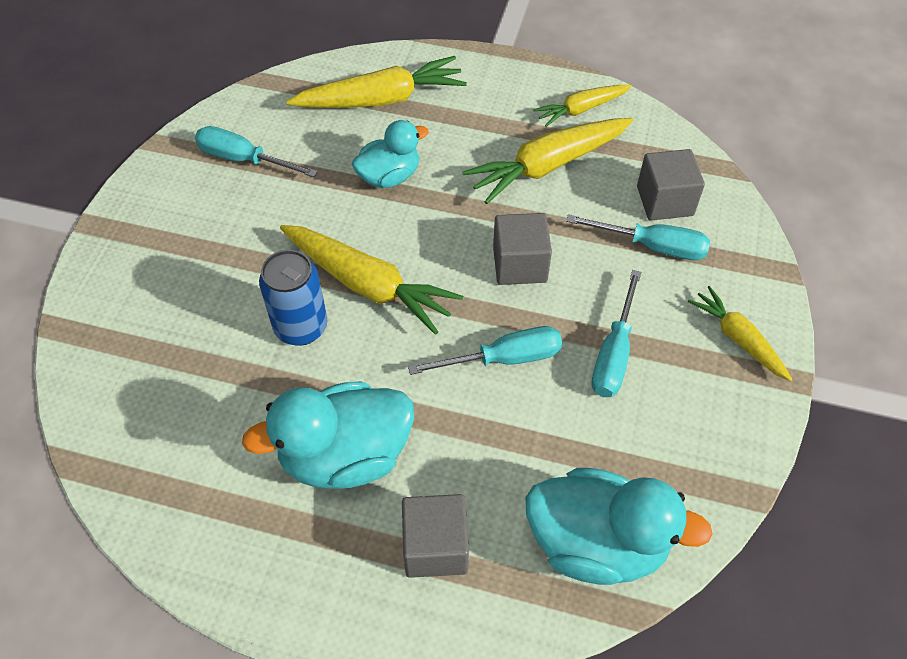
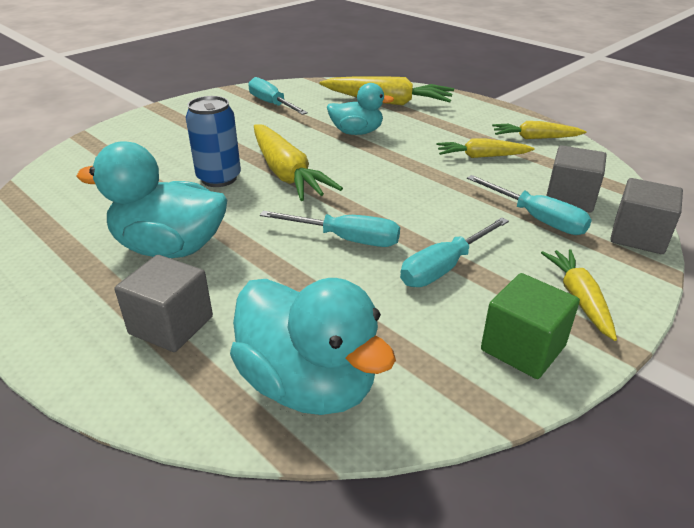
camera: 30 degrees right, 20 degrees down
yellow carrot [462,118,633,204] -> yellow carrot [437,139,535,158], size x0.59
grey cube [493,213,552,285] -> grey cube moved to [610,178,683,254]
none -> green cube [481,273,580,379]

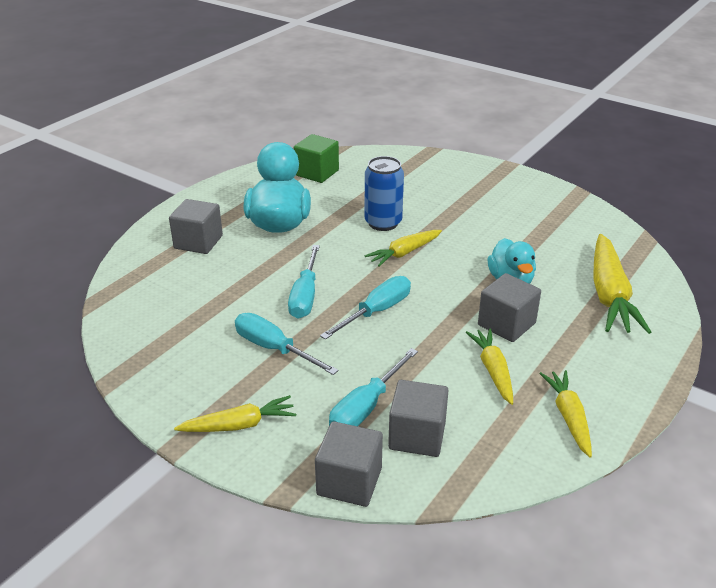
camera: 80 degrees right, 0 degrees up
turquoise duck [230,278,396,415] -> none
turquoise screwdriver [248,77,308,115] -> turquoise screwdriver moved to [320,276,411,340]
yellow carrot [254,124,343,201] -> yellow carrot [365,230,442,267], size x0.59
green cube [481,273,580,379] -> green cube moved to [294,134,339,183]
none -> grey cube [478,273,541,342]

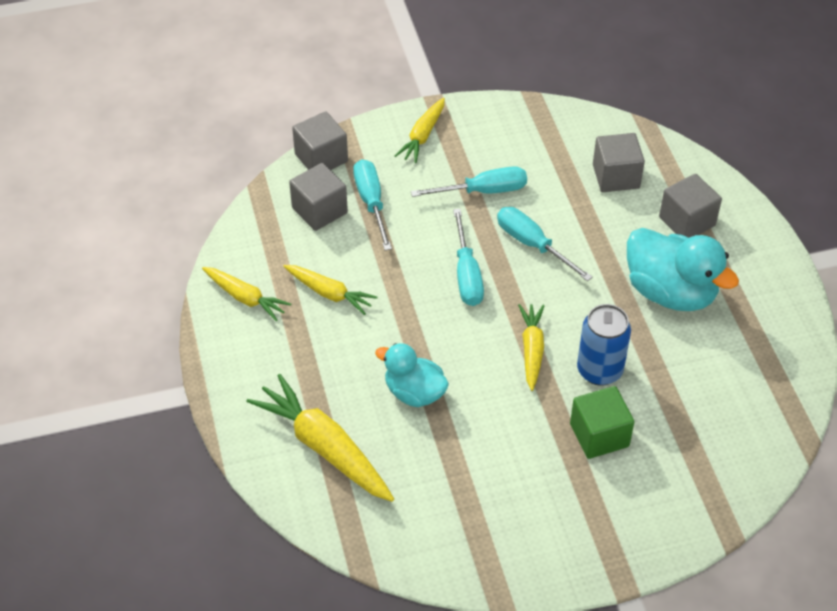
camera: 130 degrees right, 15 degrees up
green cube [294,134,339,183] -> green cube moved to [570,386,634,459]
grey cube [478,273,541,342] -> grey cube moved to [593,133,645,192]

